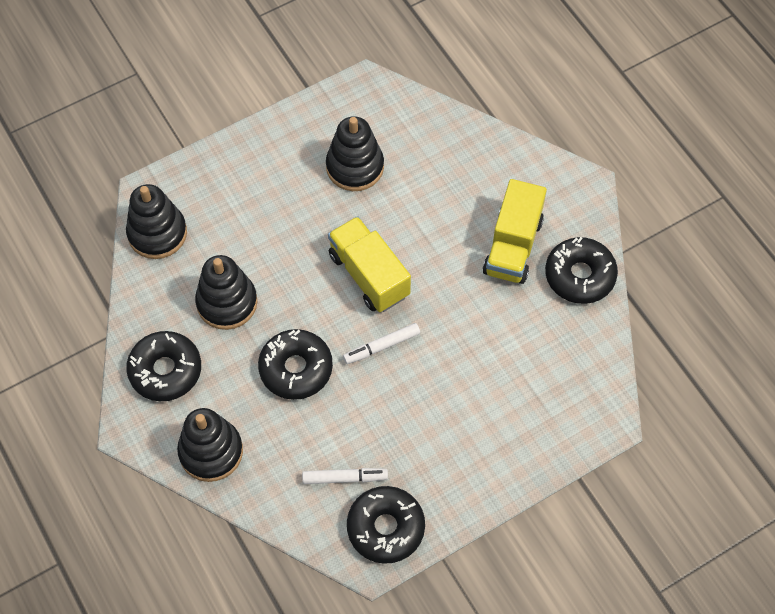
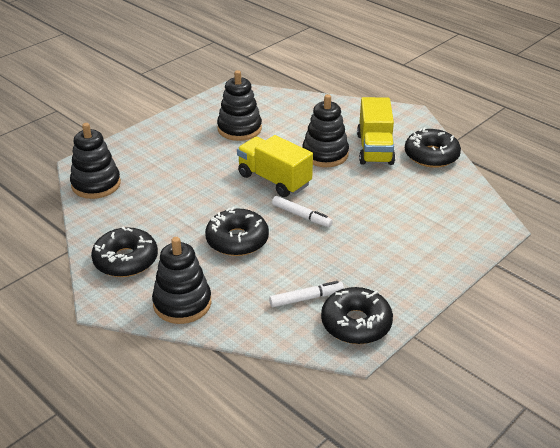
camera: 15 degrees left, 25 degrees down
black stacking toy [195,255,257,330] -> black stacking toy moved to [302,94,349,167]
white marker [343,323,420,364] -> white marker turned 105 degrees counterclockwise [272,196,333,227]

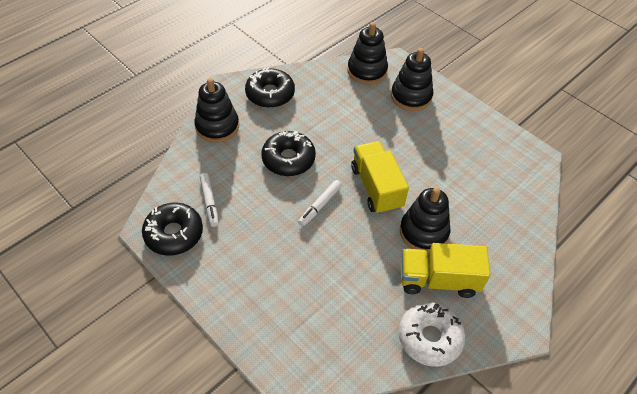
camera: 90 degrees right, 15 degrees up
black stacking toy [217,70,262,141] -> black stacking toy moved to [391,48,433,111]
yellow truck [237,135,313,197] -> yellow truck turned 60 degrees counterclockwise [351,141,409,214]
black donut [405,127,461,168] -> white donut [399,302,466,367]

